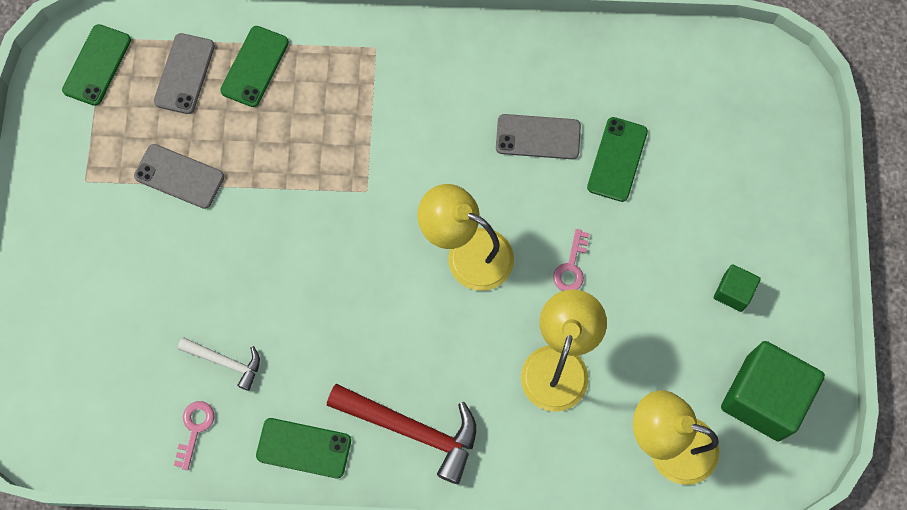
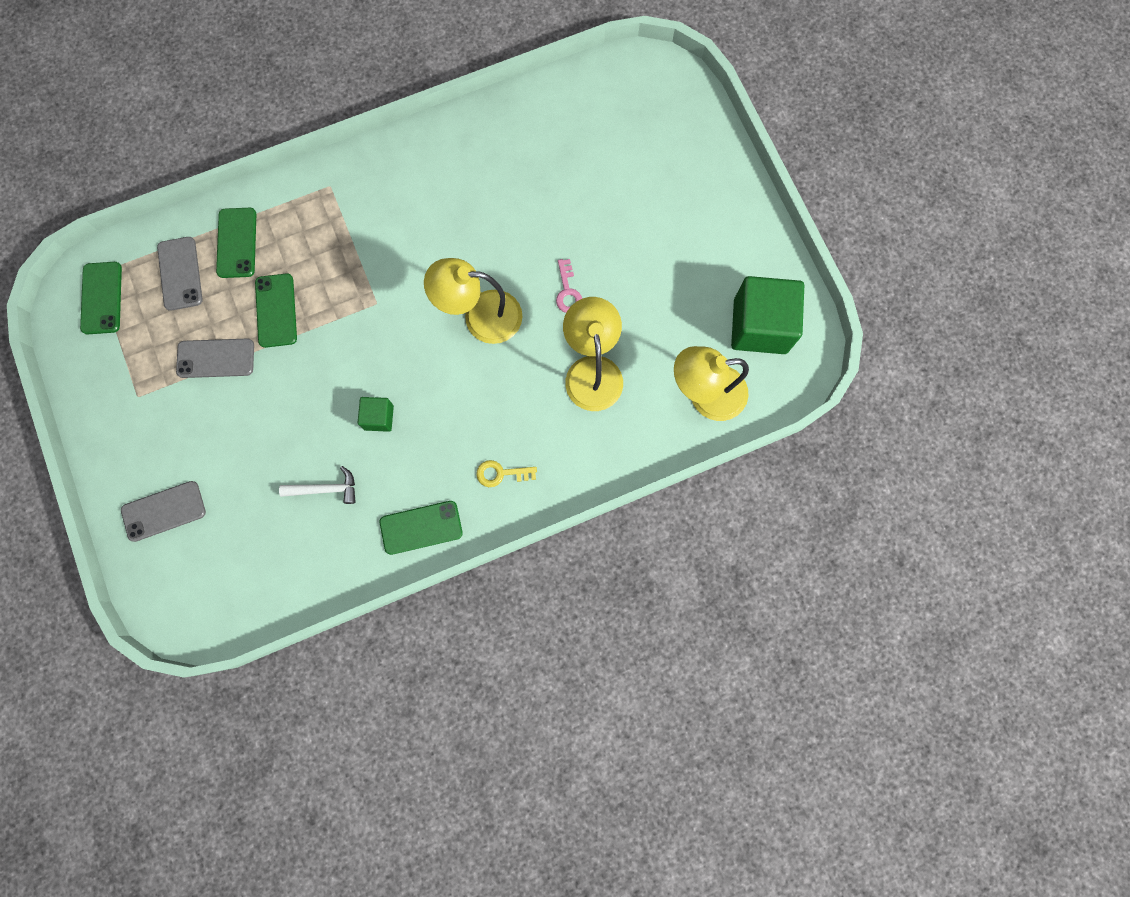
camera: 25 degrees left, 5 degrees up
pink key [174,401,214,470] -> none
red hammer [327,384,476,484] -> yellow key [476,460,537,487]
grey phone [496,114,581,159] -> grey phone moved to [121,481,206,542]
green phone [587,117,648,202] -> green phone moved to [255,273,297,348]
green cube [714,264,761,312] -> green cube moved to [358,397,394,432]

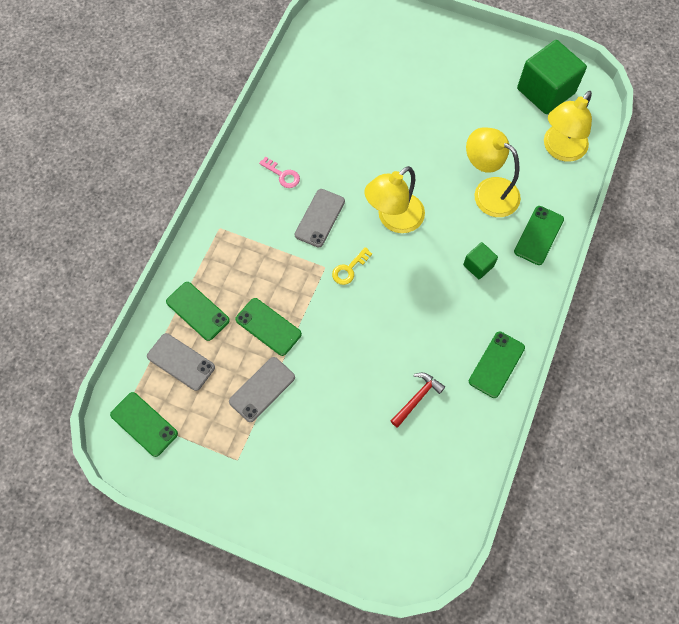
camera: 45 degrees left, 10 degrees down
grey phone [121,481,206,542] -> grey phone moved to [295,189,345,248]
white hammer [279,466,356,504] -> red hammer [391,373,445,428]
green cube [358,397,394,432] -> green cube moved to [463,242,498,279]
yellow key [476,460,537,487] -> yellow key moved to [332,247,372,285]
pink key [556,259,582,313] -> pink key moved to [259,157,300,188]
none -> green phone [514,206,564,265]

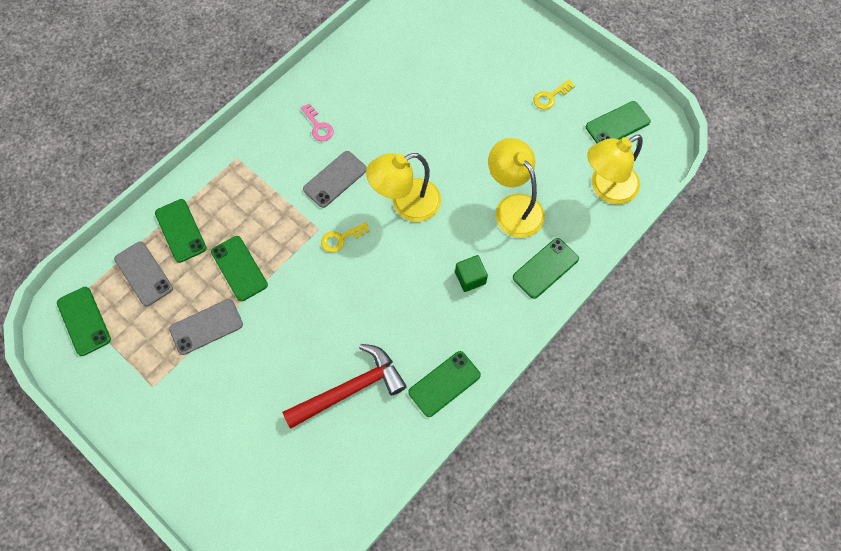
camera: 20 degrees right, 0 degrees up
red hammer [391,373,445,428] -> red hammer [282,344,407,429], size x1.79
green cube [517,40,587,114] -> green phone [586,101,651,143]
none -> yellow key [533,80,575,110]

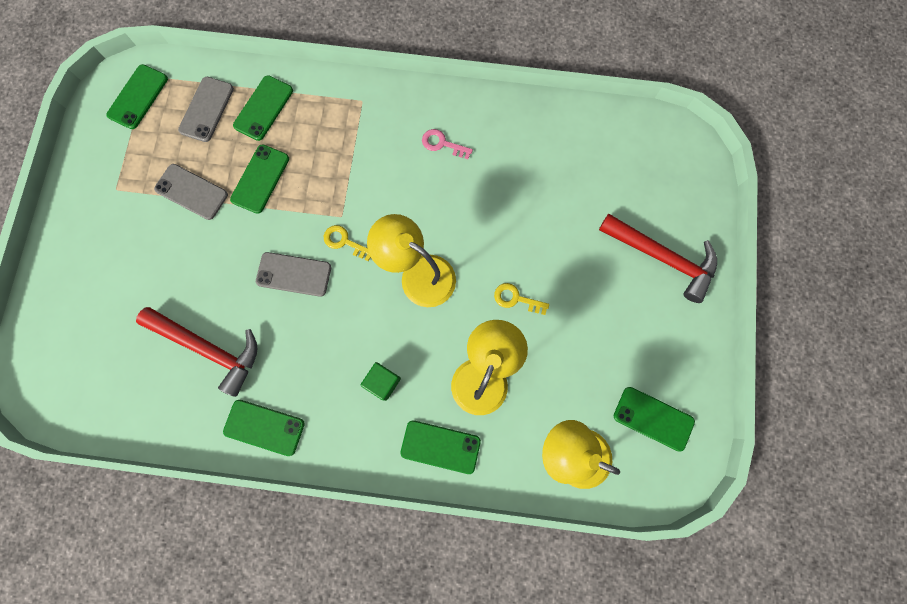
camera: 55 degrees right, 10 degrees up
pink key [301,103,334,141] -> pink key turned 90 degrees clockwise [422,129,473,159]
grey phone [303,151,367,208] -> grey phone moved to [256,252,331,297]
yellow key [533,80,575,110] -> yellow key moved to [494,283,549,315]
none -> red hammer [599,214,717,303]

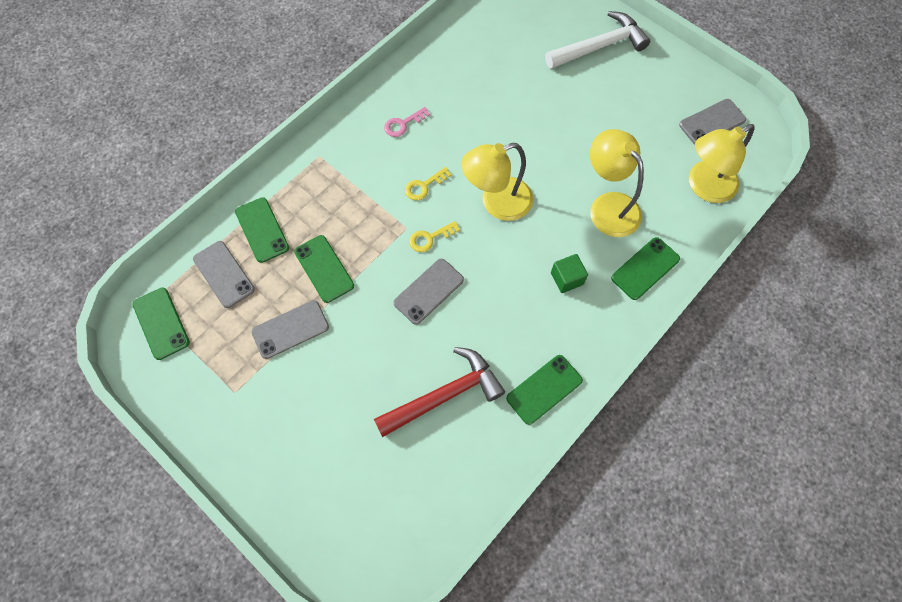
camera: 55 degrees left, 10 degrees down
yellow key [494,283,549,315] -> yellow key moved to [405,167,452,200]
red hammer [599,214,717,303] -> white hammer [545,11,650,69]
green phone [614,387,695,452] -> grey phone [679,99,746,145]

